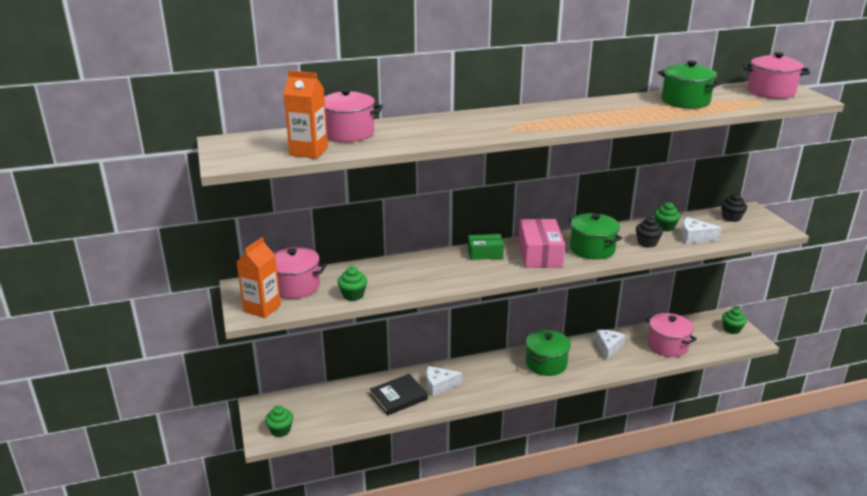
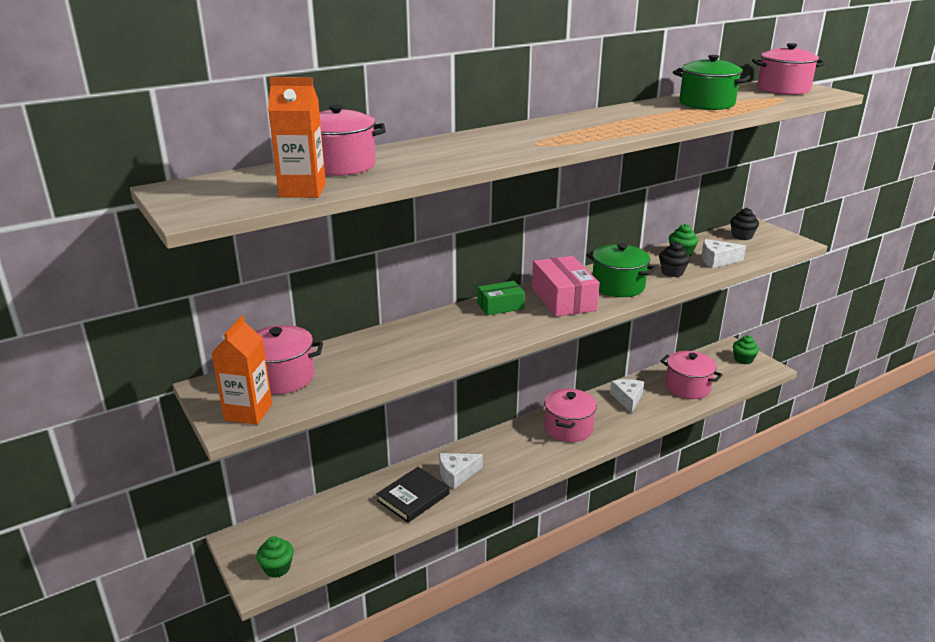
camera: 15 degrees left, 0 degrees up
green cupcake [337,267,367,301] -> none
green pot [526,330,571,376] -> pink pot [544,388,597,442]

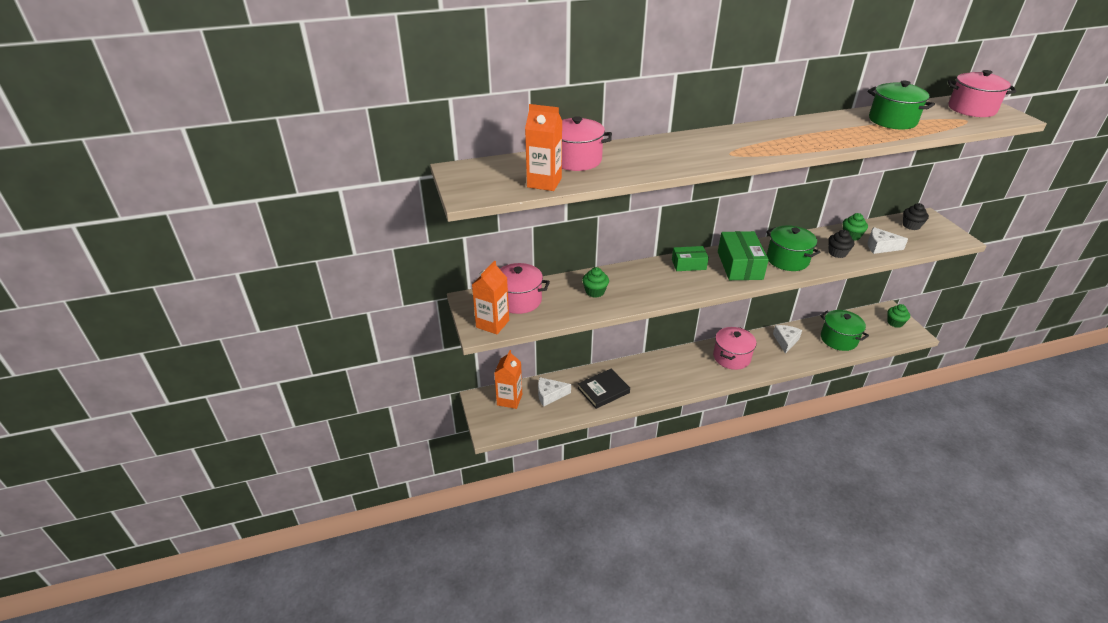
camera: 15 degrees right, 10 degrees up
green cupcake [256,536,294,578] -> green cupcake moved to [582,267,609,298]
white cheese [439,453,483,489] -> white cheese moved to [538,377,571,407]
pink box [532,256,600,317] -> green box [718,231,769,280]
pink pot [661,351,723,399] -> green pot [820,310,869,351]
none -> orange carton [494,350,522,409]

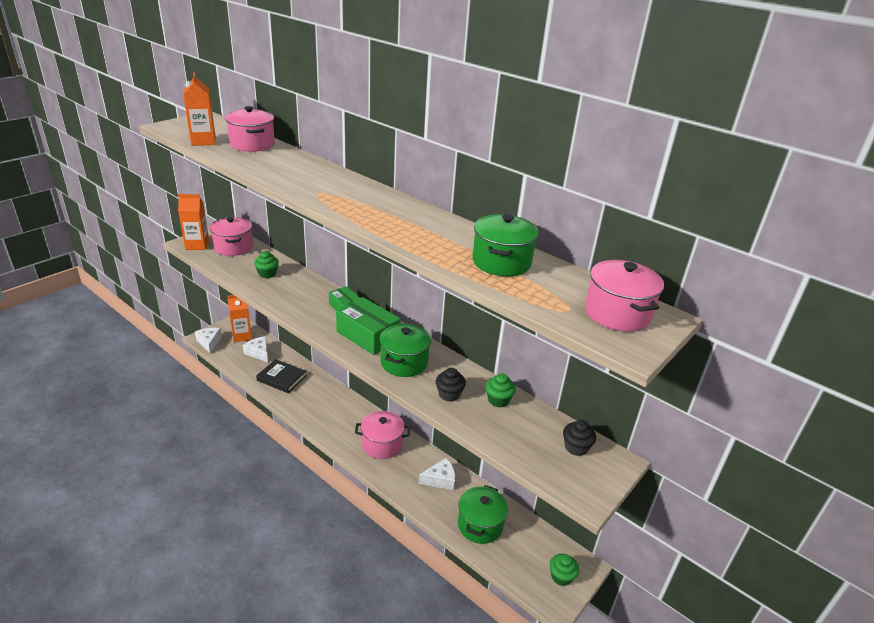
camera: 55 degrees right, 5 degrees down
green box [718,231,769,280] -> green box turned 75 degrees clockwise [336,297,401,355]
white cheese [868,227,908,254] -> white cheese moved to [195,328,222,354]

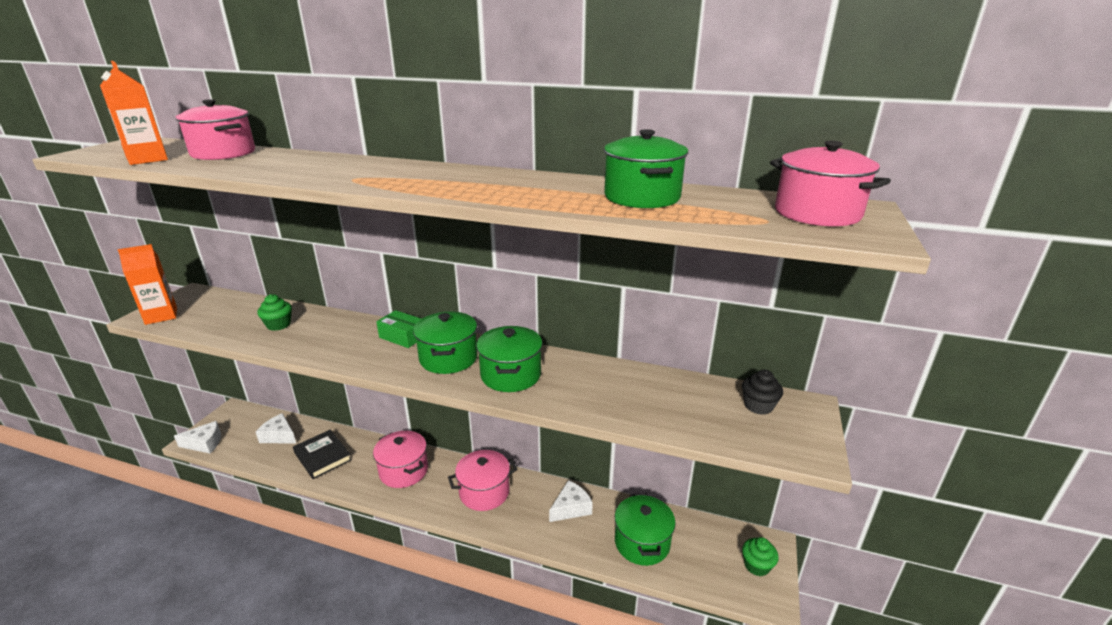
camera: 20 degrees left, 5 degrees down
white cheese [195,328,222,354] -> white cheese turned 120 degrees clockwise [174,421,221,453]
pink pot [210,217,253,256] -> pink pot moved to [373,431,428,488]
orange carton [227,295,252,342] -> none
black book [256,359,306,393] -> black book turned 45 degrees clockwise [293,430,352,479]
green box [336,297,401,355] -> green pot [413,312,478,374]
black cupcake [436,368,466,402] -> none
green cupcake [485,373,516,408] -> none

